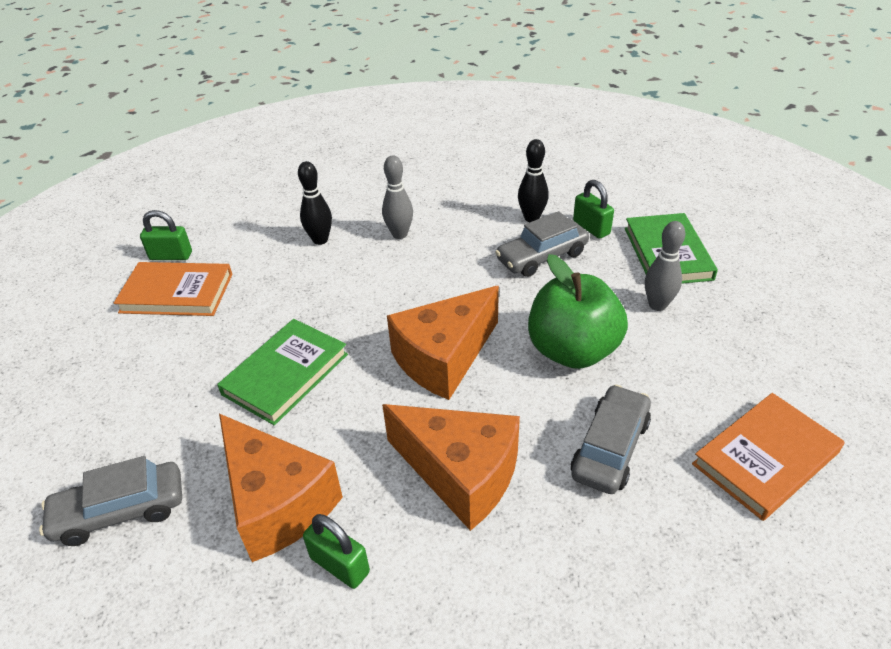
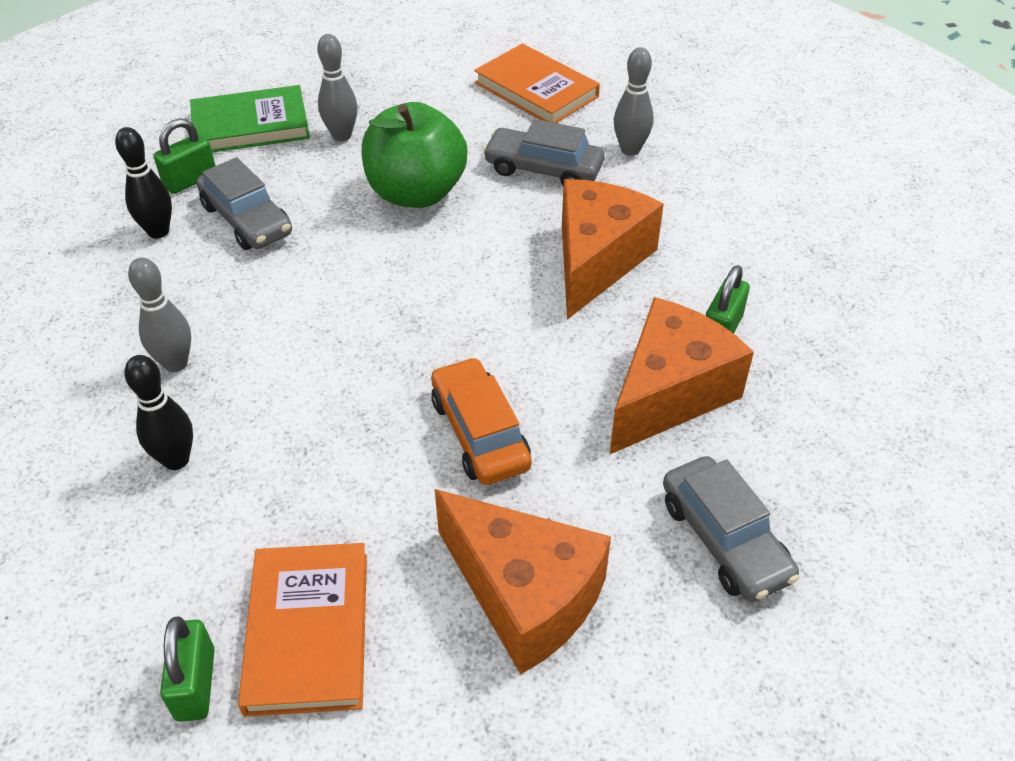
camera: 100 degrees left, 5 degrees up
green book [217,319,348,425] -> orange car [431,357,532,485]
orange cheese [387,286,499,400] -> orange cheese moved to [435,489,611,675]
none -> grey bowling pin [614,47,654,156]

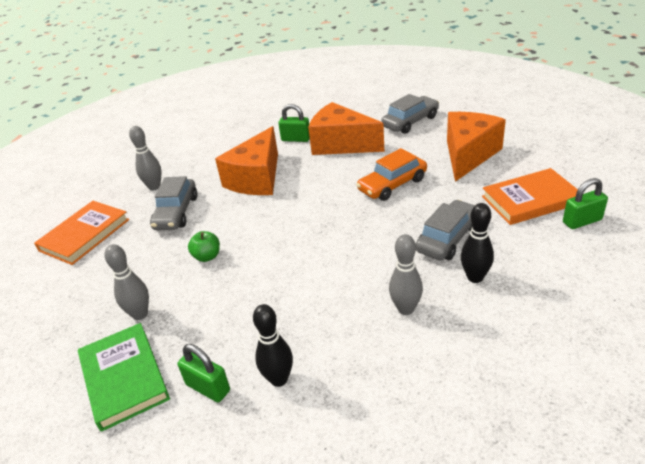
camera: 100 degrees left, 10 degrees down
grey car [196,157,292,250] -> grey car moved to [416,200,475,260]
green apple [361,102,467,208] -> green apple [188,231,220,262], size x0.44
orange cheese [562,179,664,320] -> orange cheese turned 75 degrees counterclockwise [215,126,278,195]

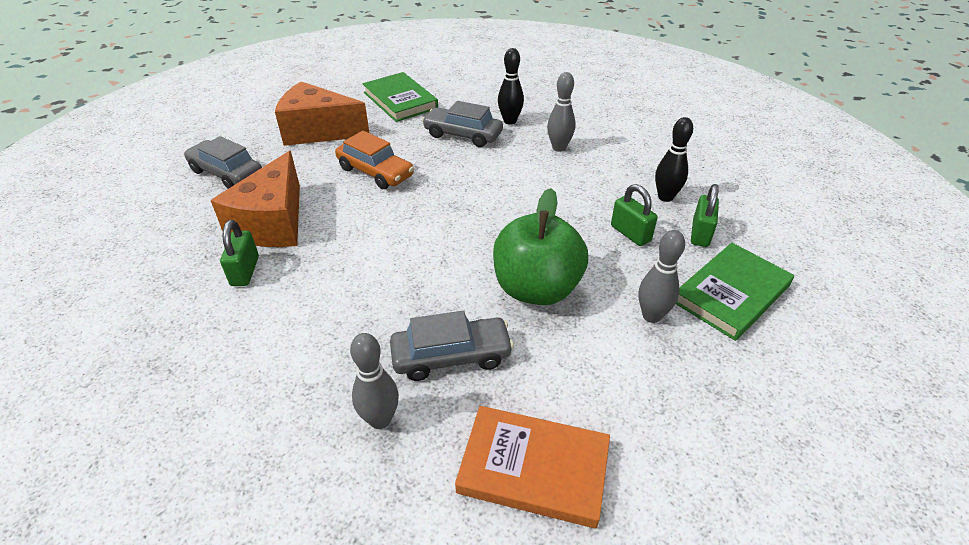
camera: 110 degrees left, 5 degrees up
green apple [188,231,220,262] -> green apple [493,188,588,305], size x2.29
orange cheese [215,126,278,195] -> none
orange book [482,168,578,225] -> green book [362,72,438,122]
green padlock [563,178,608,229] -> green padlock moved to [611,184,658,246]

